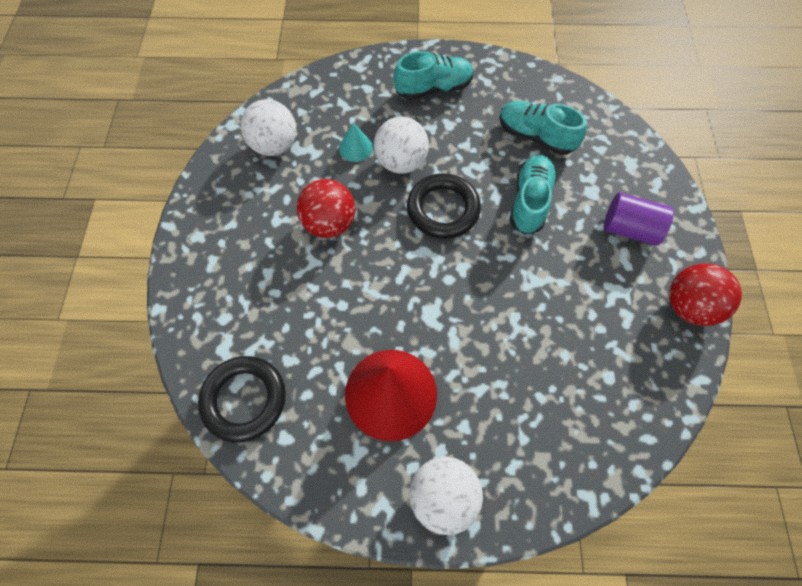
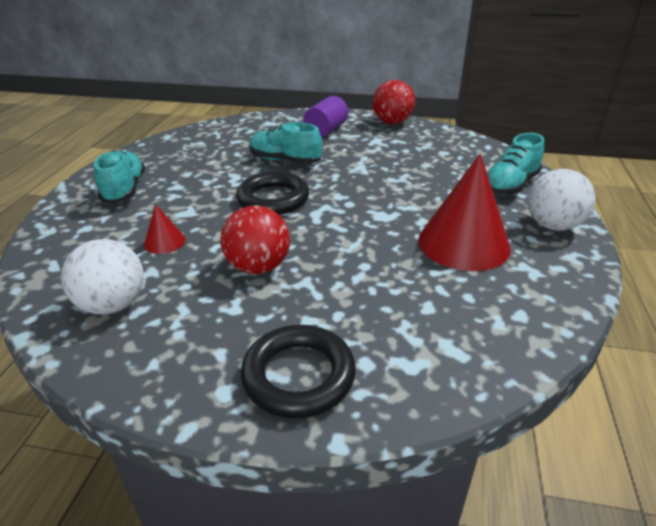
camera: 80 degrees left, 30 degrees down
black ring [198,356,286,443] -> black ring moved to [241,325,356,418]
turquoise cone [339,123,373,162] -> red cone [144,204,185,254]
white ball [374,116,429,174] -> none
turquoise shoe [499,101,587,155] -> turquoise shoe moved to [487,133,544,195]

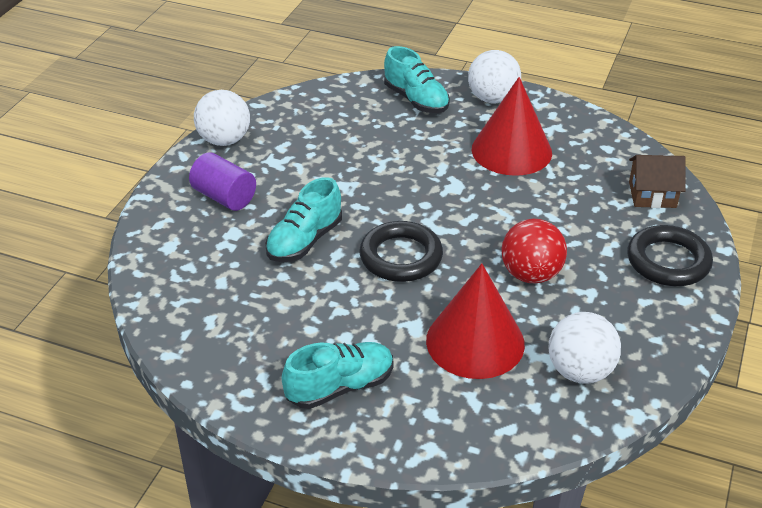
camera: 80 degrees left, 5 degrees up
turquoise shoe [94,150,145,203] -> turquoise shoe turned 150 degrees clockwise [282,342,394,409]
red cone [144,204,185,254] -> red cone [426,263,525,379], size x2.21
red ball [373,80,415,124] -> white ball [194,90,250,146]
none -> brown house [629,155,686,208]

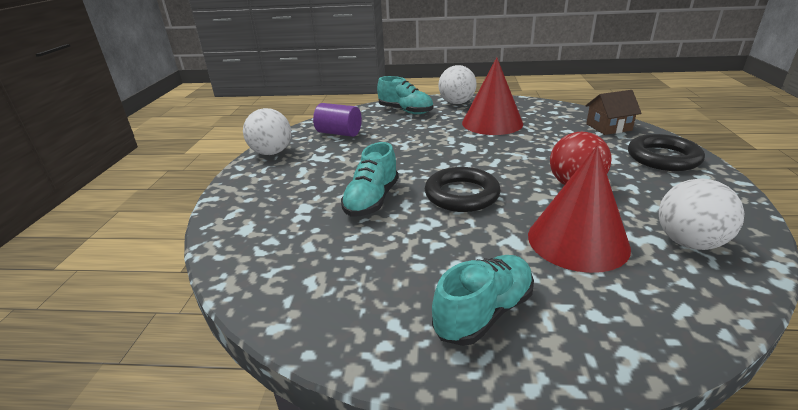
camera: 15 degrees left, 10 degrees down
purple cylinder [189,152,256,211] -> purple cylinder moved to [313,103,362,137]

